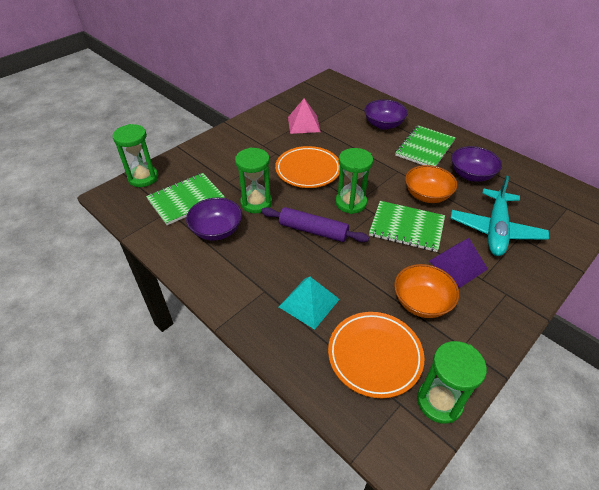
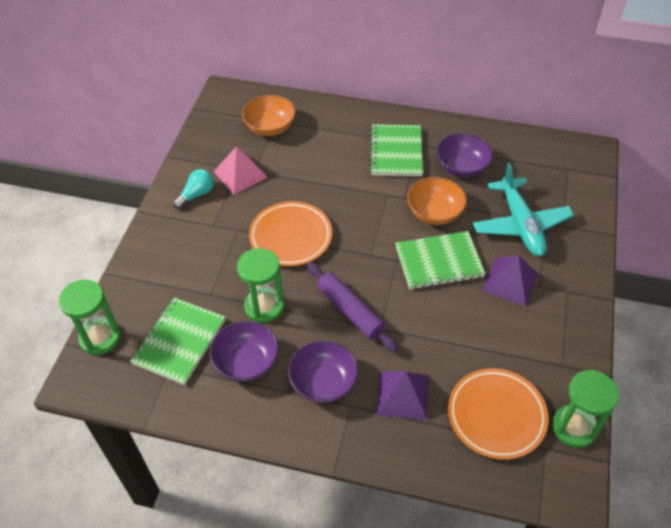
camera: 30 degrees left, 5 degrees up
purple rolling pin [261,207,369,242] -> purple rolling pin turned 60 degrees clockwise [307,262,398,352]
turquoise pyramid [279,277,340,330] -> purple pyramid [377,371,428,420]
green hourglass [335,148,373,214] -> none
purple bowl [364,99,408,130] -> purple bowl moved to [288,340,358,403]
orange bowl [394,264,459,318] -> orange bowl moved to [242,95,296,136]
none -> turquoise light bulb [173,169,214,209]

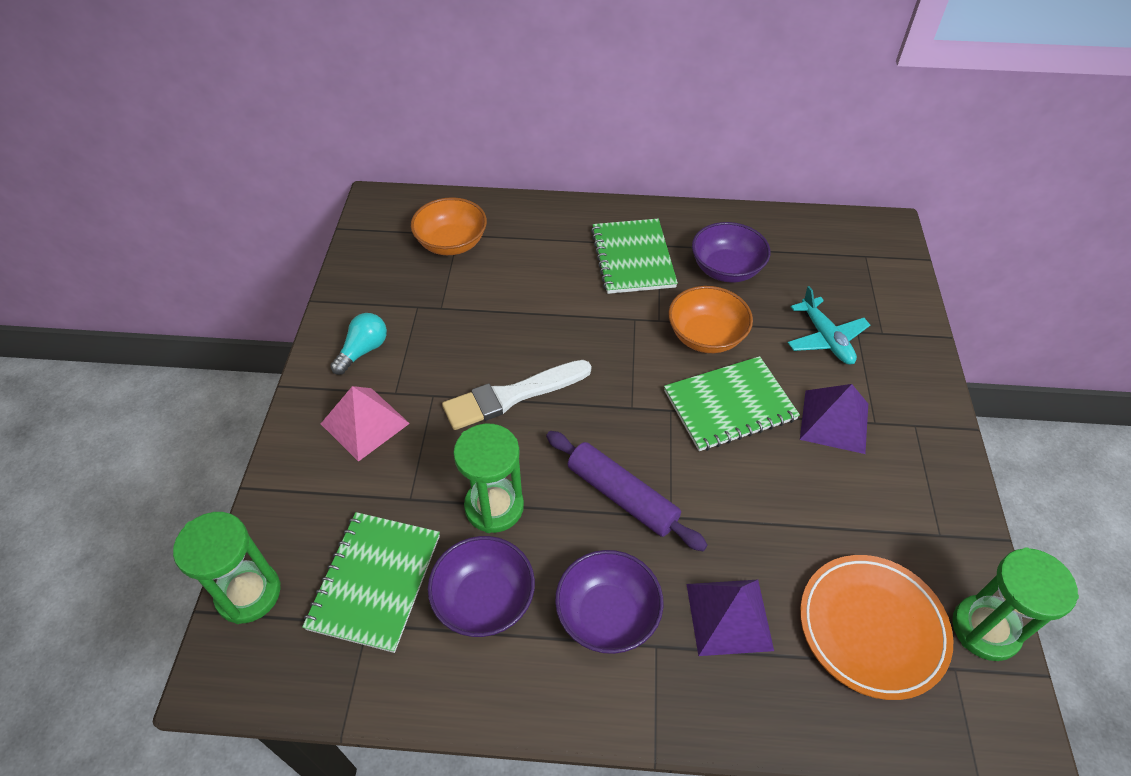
camera: 10 degrees left, 0 degrees up
pink pyramid [213,146,268,195] -> pink pyramid moved to [321,386,410,462]
orange plate [249,201,332,266] -> white brush [442,360,591,430]
turquoise plane [473,163,574,256] -> turquoise plane [788,286,870,365], size x0.63

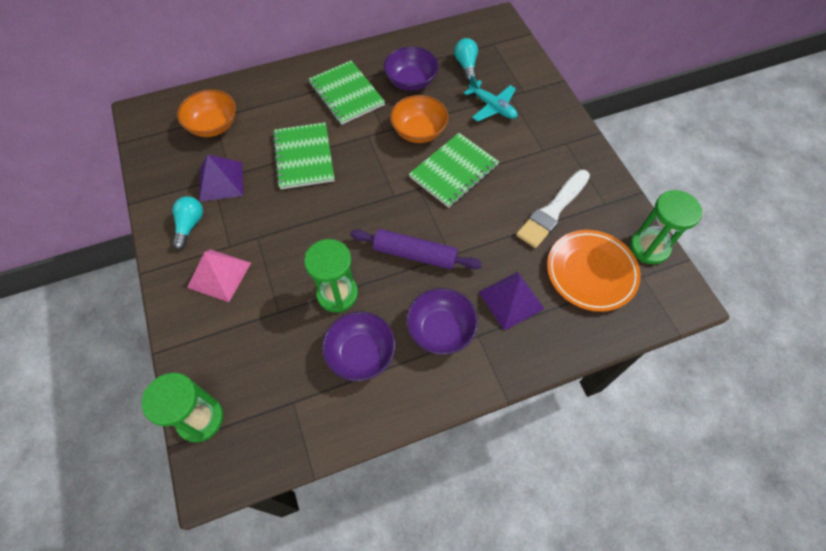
camera: 25 degrees left, 10 degrees up
green notebook [302,512,440,653] -> green notebook moved to [272,122,334,189]
white brush [442,360,591,430] -> white brush moved to [516,170,590,248]
purple pyramid [800,384,868,454] -> purple pyramid moved to [199,154,243,202]
none -> turquoise light bulb [454,38,478,81]

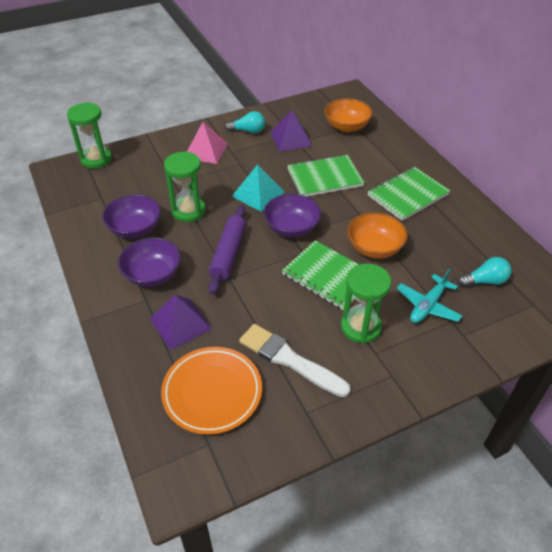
camera: 85 degrees right, 15 degrees down
purple bowl [384,46,439,91] -> purple bowl moved to [264,194,321,237]
green hourglass [630,190,702,265] -> green hourglass moved to [341,264,391,344]
none -> turquoise pyramid [232,164,285,212]

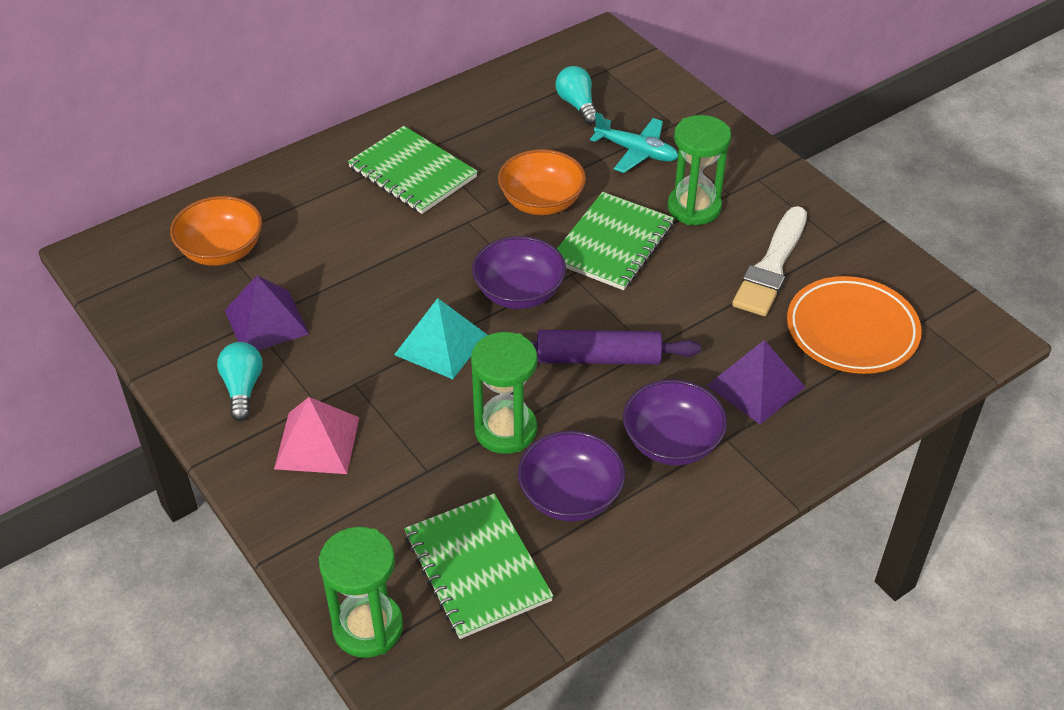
camera: 100 degrees left, 0 degrees up
green notebook [287,154,364,196] -> green notebook moved to [404,494,554,639]

